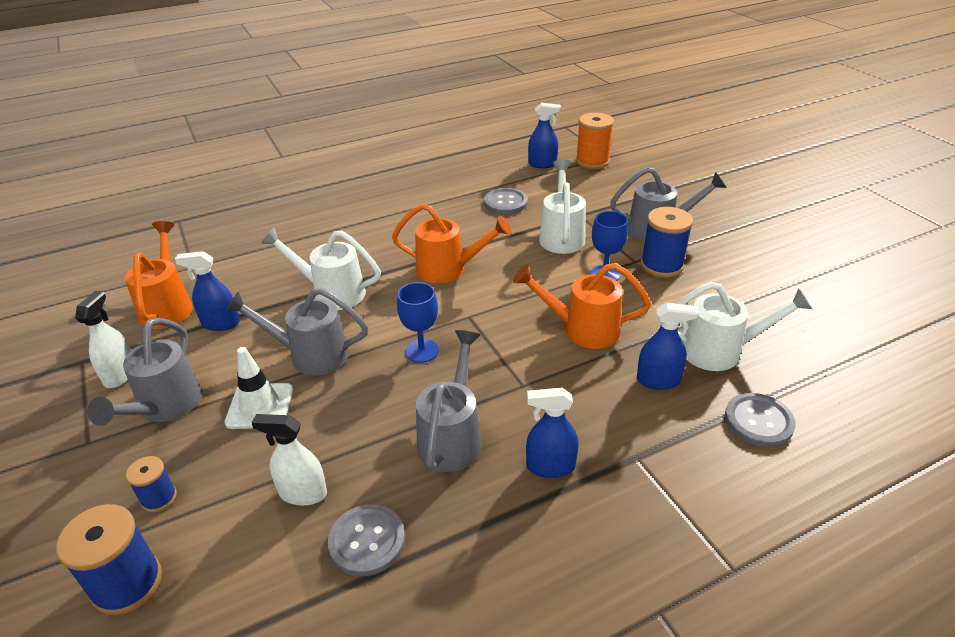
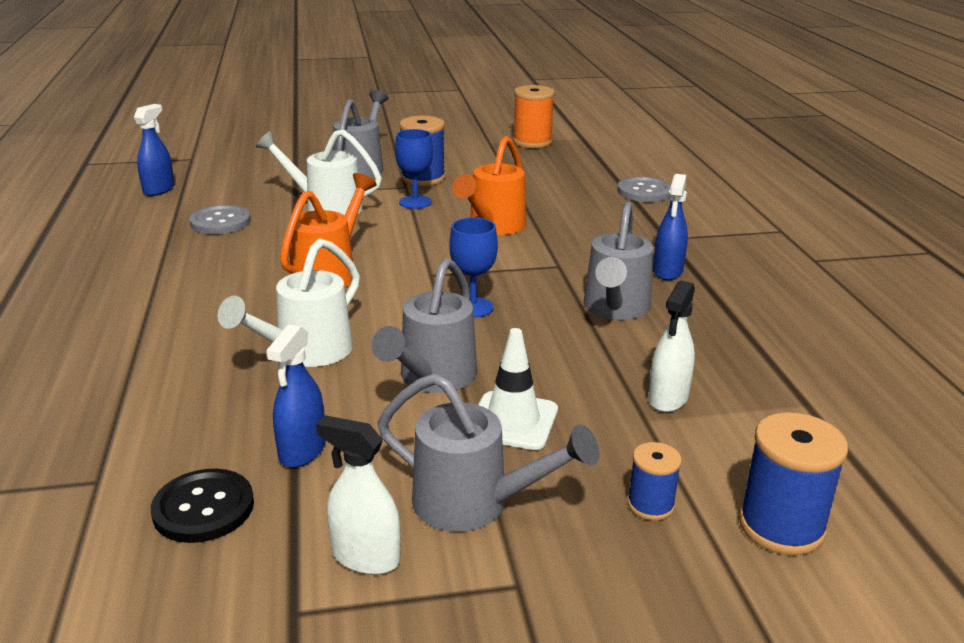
camera: 75 degrees left, 10 degrees down
orange watering can [125,221,193,329] -> black button [151,469,254,543]
grey button [328,504,405,576] -> none
grey watering can [416,330,482,472] -> grey watering can turned 105 degrees counterclockwise [584,202,653,320]
orange spool [576,113,614,169] -> orange spool moved to [513,85,555,148]
blue spray bottle [637,302,699,390] -> none
white watering can [676,282,812,371] -> none

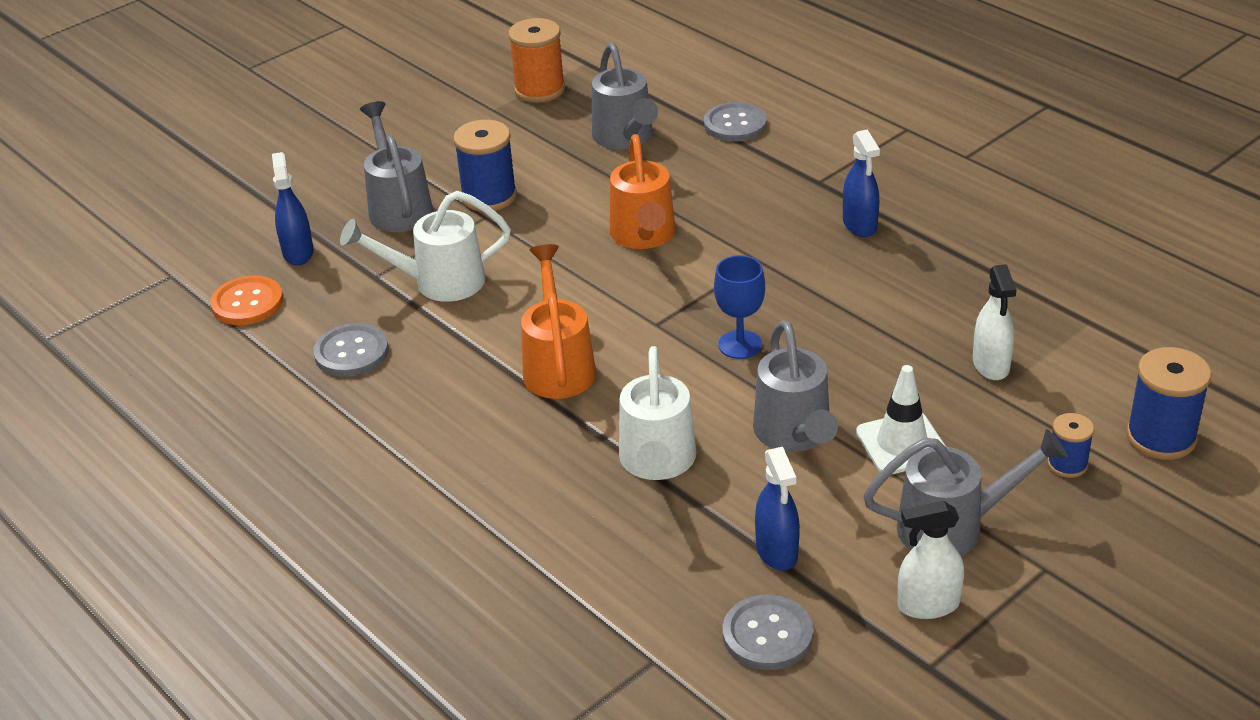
camera: 30 degrees left, 10 degrees up
blue spray bottle [134,104,174,196] -> blue spray bottle moved to [272,152,314,265]
black button [151,469,254,543] -> grey button [723,595,813,670]
blue goblet [395,129,433,209] -> none
grey watering can [584,202,653,320] -> grey watering can moved to [592,43,658,149]
none -> orange button [210,276,283,325]

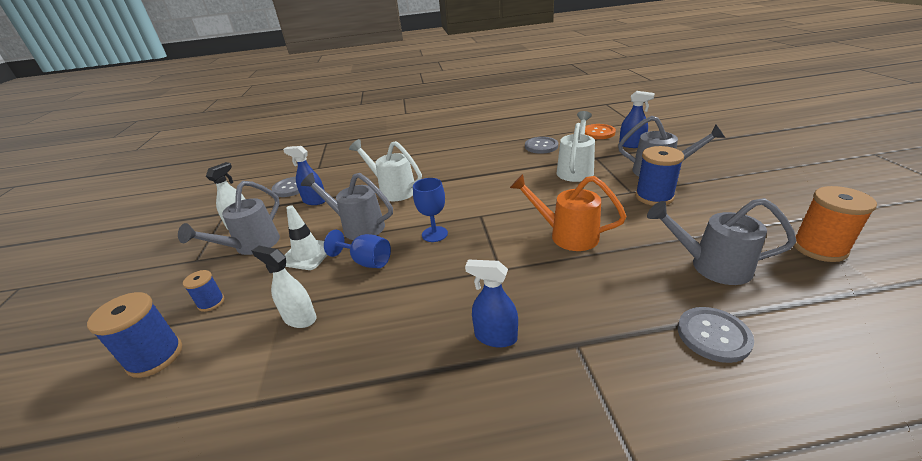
camera: 125 degrees right, 5 degrees down
orange watering can [521,244,596,399] -> none
none -> blue goblet [324,230,391,268]

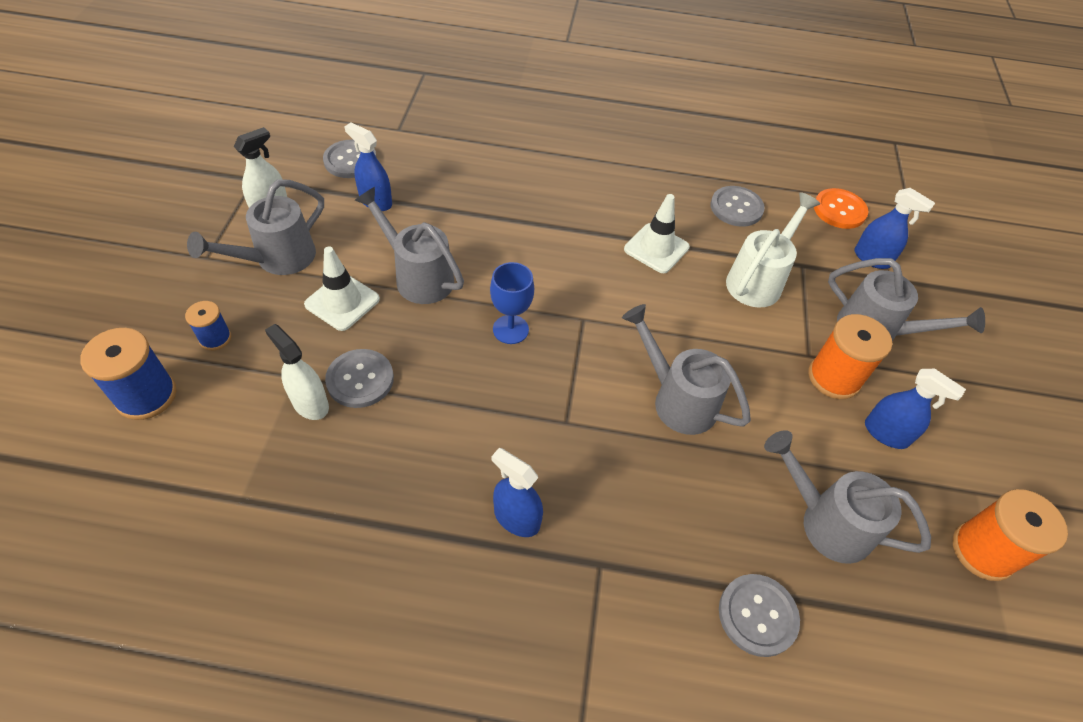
camera: 10 degrees right, 20 degrees up
blue goblet [324,230,391,268] -> none
white watering can [349,139,422,201] -> none
orange watering can [510,174,627,251] -> grey watering can [622,304,751,435]
blue spool [635,146,684,206] -> orange spool [809,314,892,399]
none -> grey button [325,349,394,408]
none -> white traffic cone [624,194,690,273]
none -> blue spray bottle [865,369,966,449]

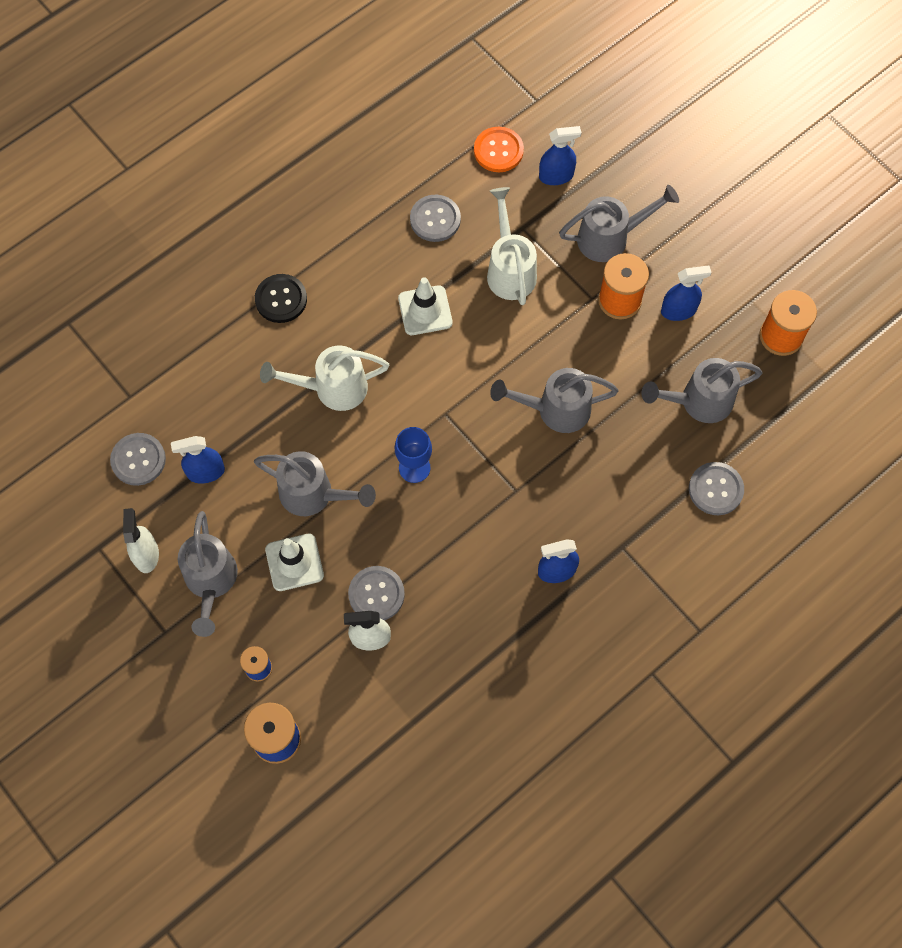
camera: 45 degrees left, 15 degrees up
grey watering can [355,187,464,304] -> grey watering can turned 150 degrees counterclockwise [254,451,376,516]
none -> black button [255,274,307,323]
none -> white watering can [260,345,389,411]

